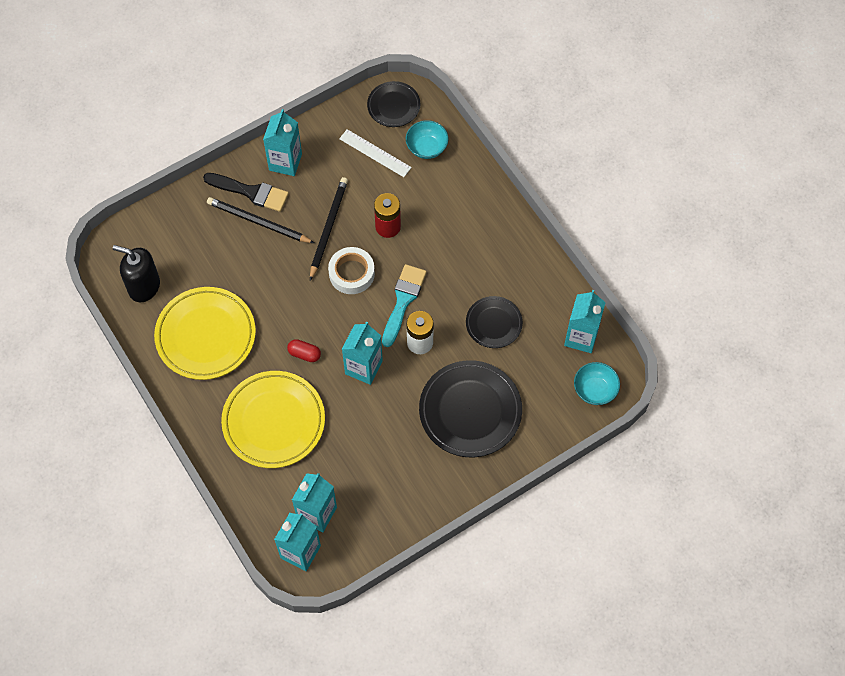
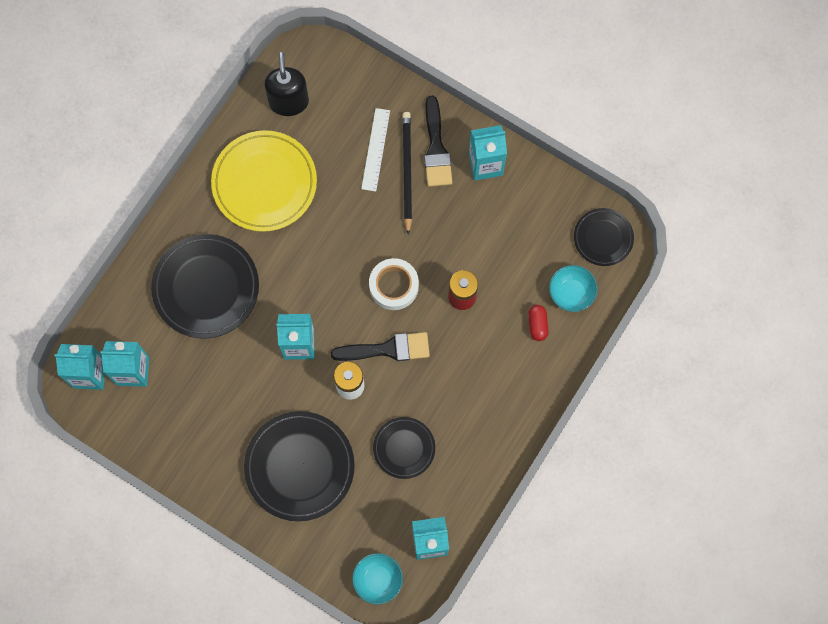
camera: 65 degrees right, 10 degrees up
yellow plate [221,371,325,468] -> black plate [151,234,259,339]
red capsule [287,339,321,362] -> red capsule moved to [528,305,549,341]
black pencil [310,177,348,281] -> none
white ruler [339,129,412,177] -> white ruler moved to [361,108,390,191]
turquoise brush [382,264,427,347] -> black brush [331,332,430,361]

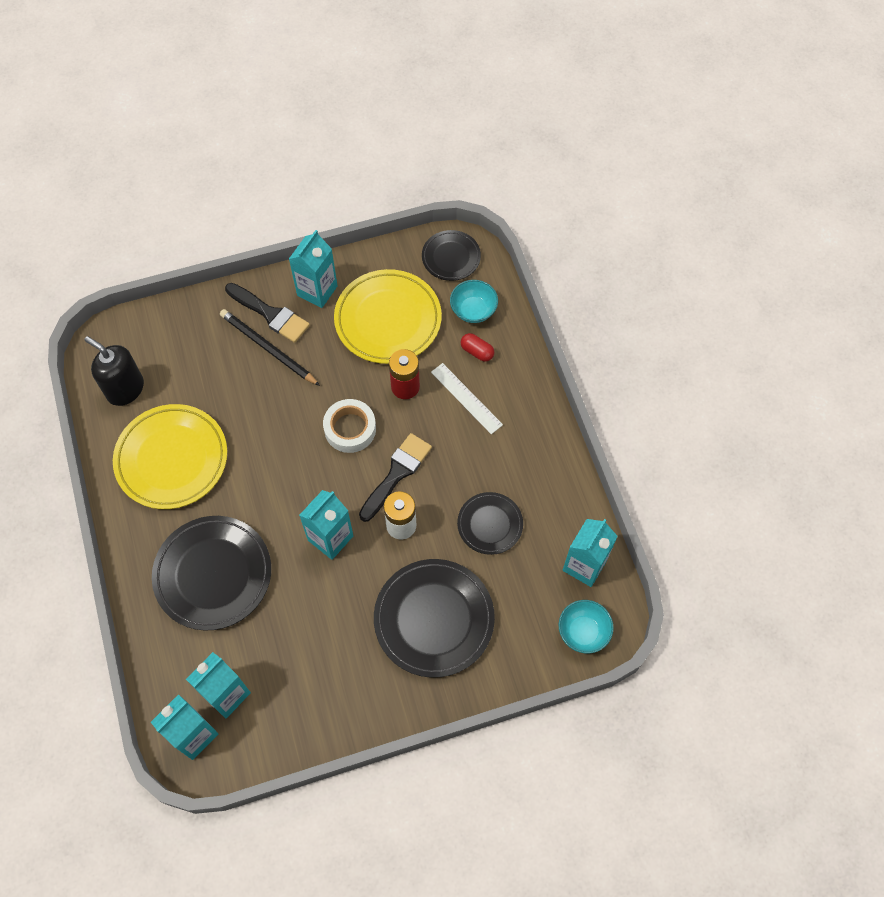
camera: 50 degrees left, 10 degrees down
white ruler [361,108,390,191] -> white ruler moved to [431,363,503,434]
none -> yellow plate [334,269,442,364]

